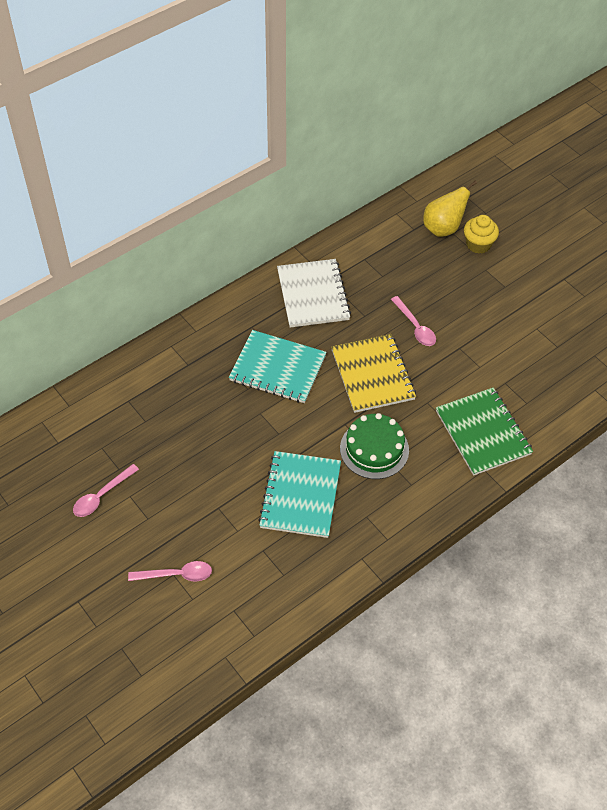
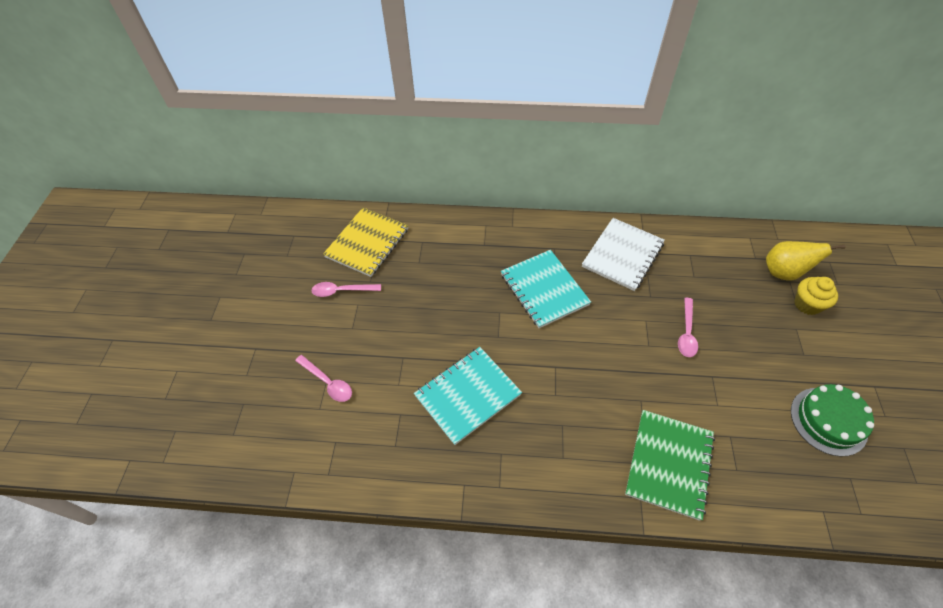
camera: 45 degrees right, 0 degrees up
yellow notebook [331,334,416,413] -> yellow notebook moved to [323,207,409,277]
green cake [340,413,409,479] -> green cake moved to [791,384,874,456]

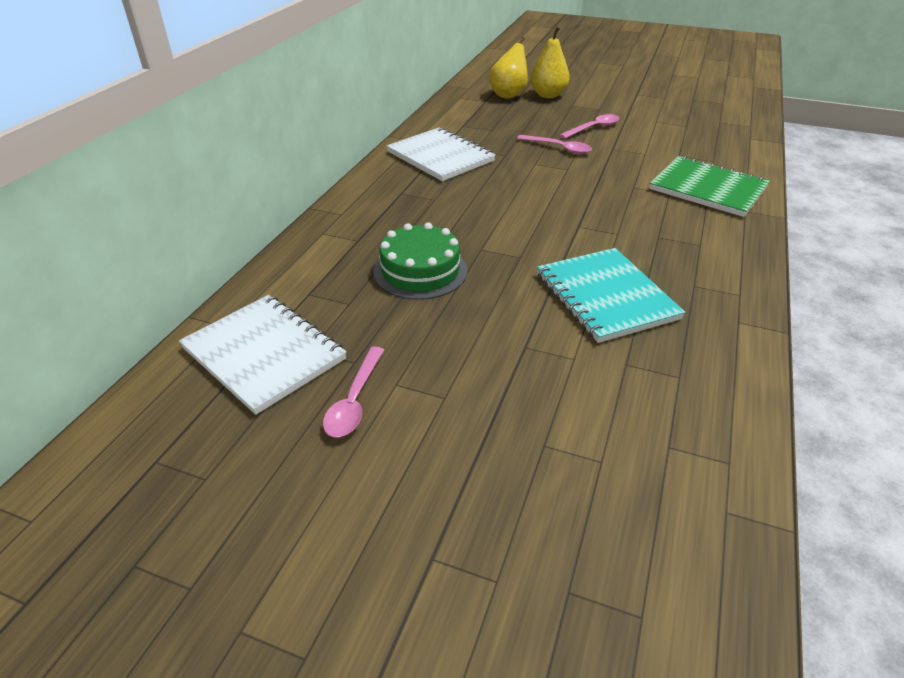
camera: 75 degrees left, 15 degrees down
pink spoon [295,355,352,402] -> pink spoon moved to [560,114,620,138]
yellow notebook [323,207,409,277] -> white notebook [179,295,346,415]
turquoise notebook [501,250,591,328] -> none
green cake [791,384,874,456] -> green cake moved to [373,223,467,300]
yellow cupcake [794,277,838,315] -> yellow pear [530,27,570,98]

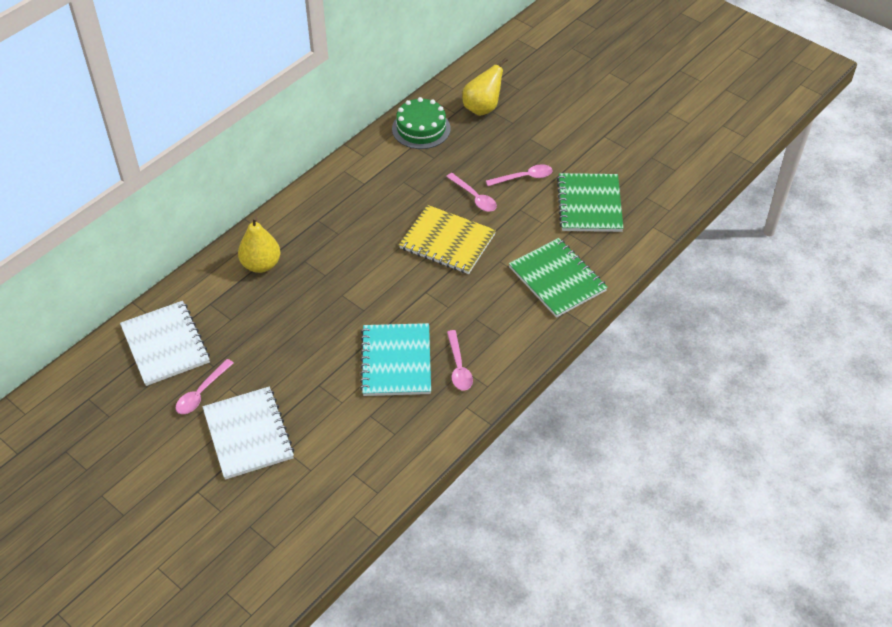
camera: 20 degrees right, 10 degrees up
green cake [373,223,467,300] -> green cake moved to [392,97,451,149]
white notebook [386,127,496,181] -> white notebook moved to [203,387,294,480]
yellow pear [530,27,570,98] -> yellow pear moved to [238,217,280,273]
none -> yellow notebook [399,205,496,274]
none -> pink spoon [447,330,473,391]
none -> green notebook [557,173,623,232]

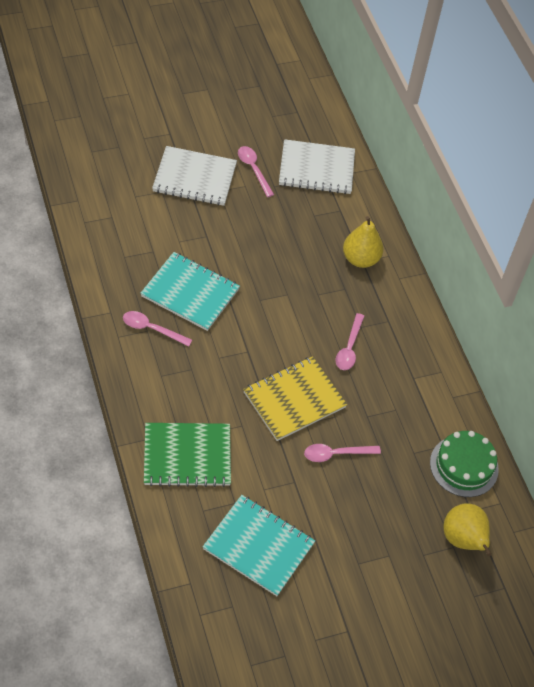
camera: 115 degrees right, 5 degrees up
pink spoon [486,164,553,186] -> pink spoon moved to [336,313,364,370]
green notebook [557,173,623,232] -> turquoise notebook [203,495,315,596]

